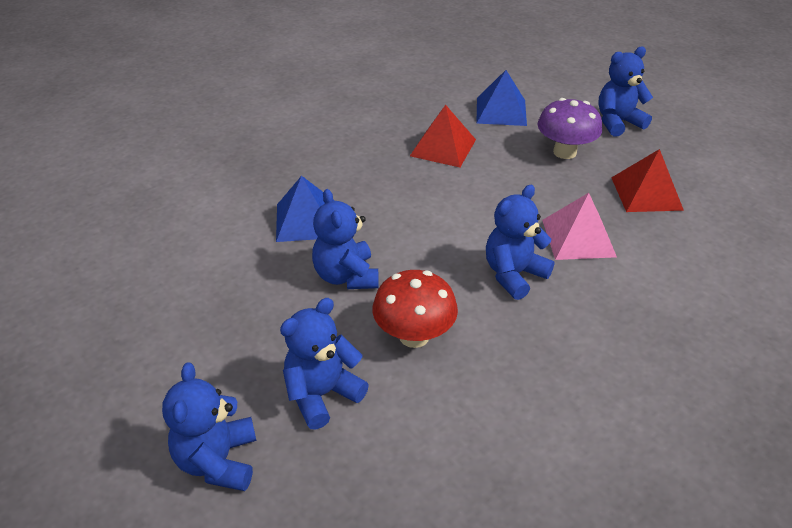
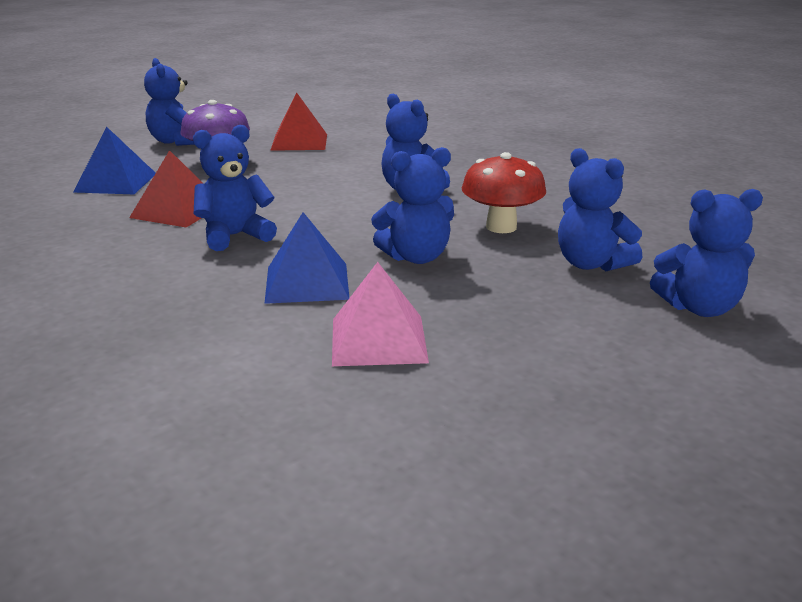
camera: 90 degrees left, 15 degrees down
pink pyramid [542,193,617,260] -> pink pyramid moved to [332,262,429,366]
none -> blue teddy bear [193,125,277,251]

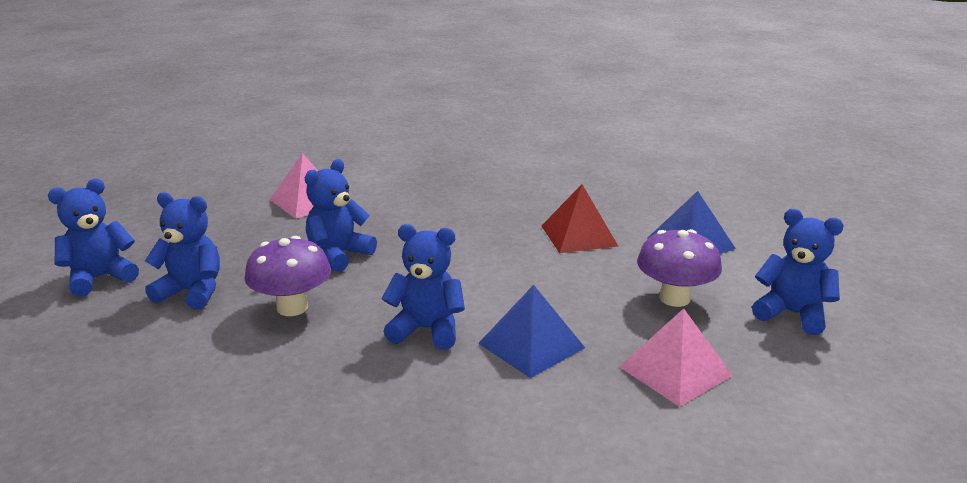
camera: 145 degrees right, 0 degrees up
blue teddy bear [193,125,277,251] -> none
blue pyramid [264,212,349,304] -> blue pyramid moved to [478,285,585,378]
red pyramid [270,93,327,151] -> pink pyramid [619,308,733,407]
red mushroom [462,152,546,233] -> purple mushroom [244,236,331,316]

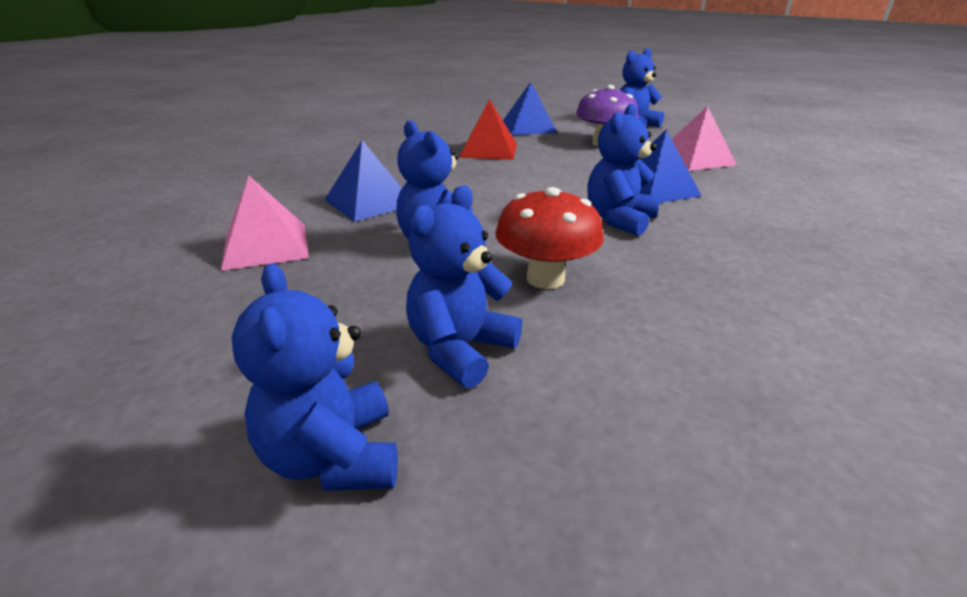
camera: 70 degrees left, 5 degrees up
purple mushroom [244,236,331,316] -> red mushroom [495,187,604,289]
none -> blue pyramid [325,140,402,222]

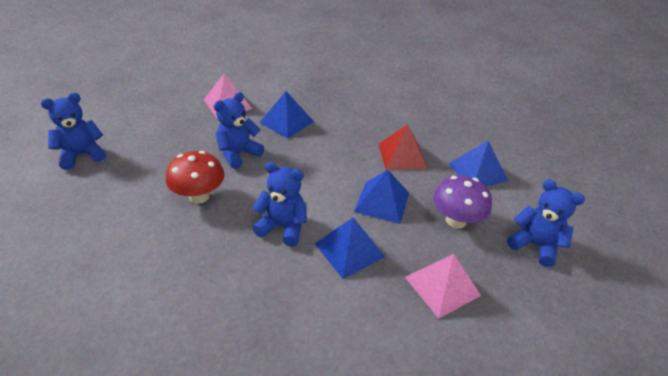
camera: 75 degrees right, 10 degrees up
blue teddy bear [406,185,522,388] -> none
none -> blue pyramid [354,169,409,224]

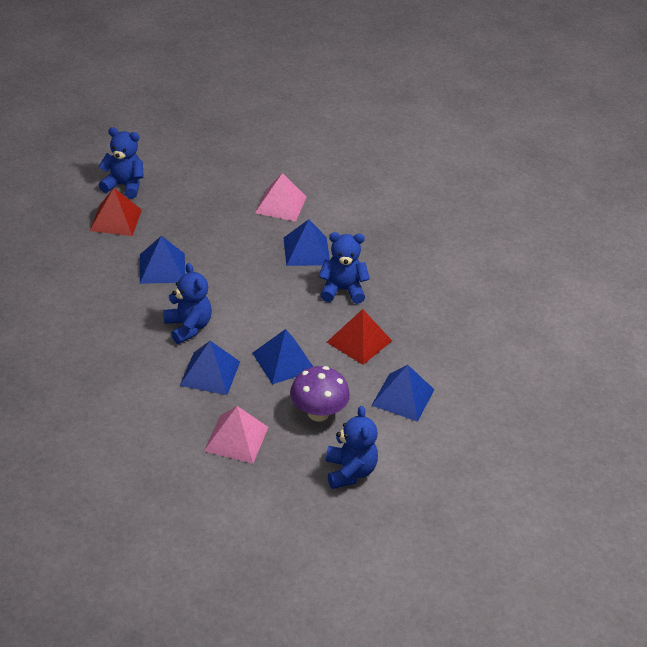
camera: 45 degrees right, 0 degrees up
red mushroom [166,151,224,204] -> blue pyramid [140,236,185,284]
blue teddy bear [214,92,264,169] -> blue teddy bear moved to [318,232,370,304]
none -> red pyramid [90,188,142,236]

